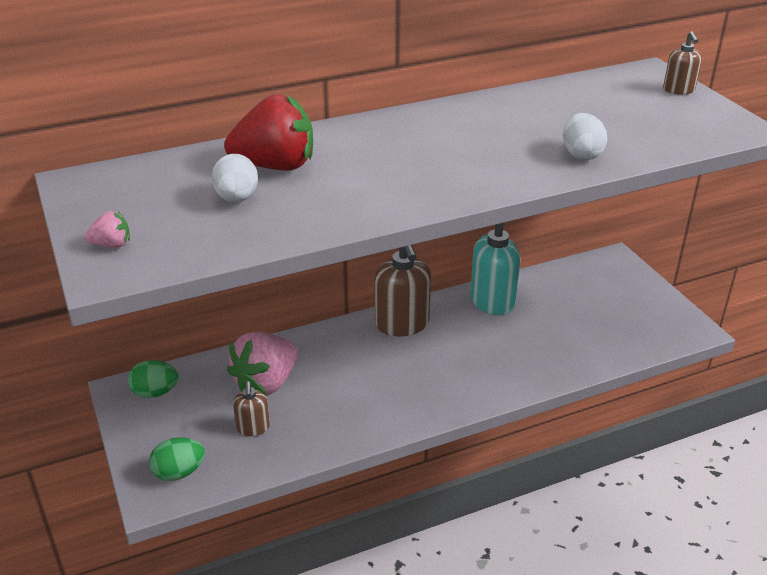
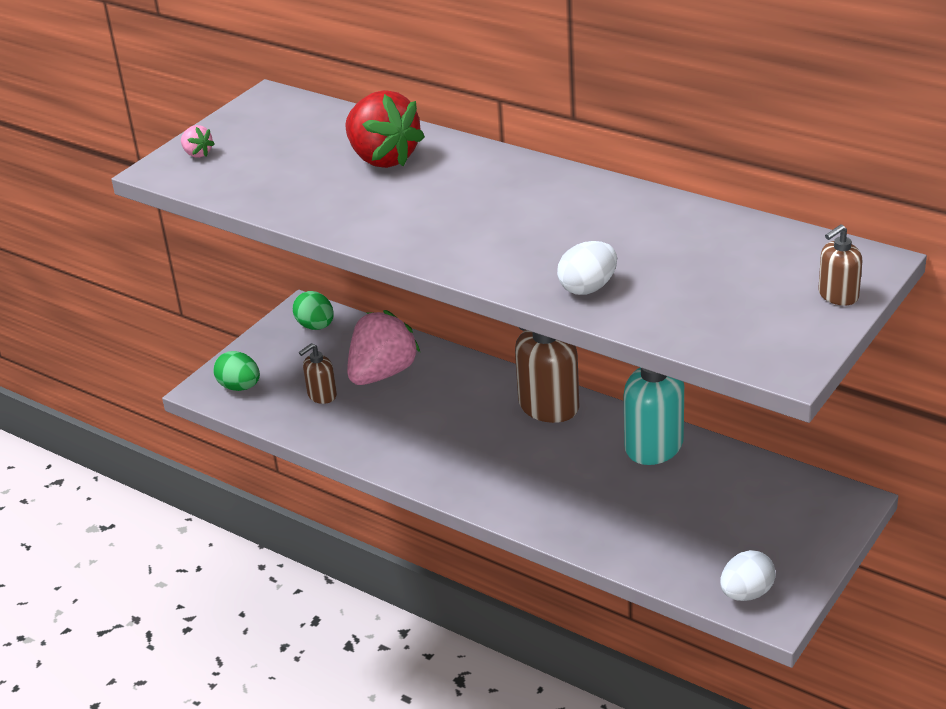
camera: 60 degrees right, 0 degrees up
white egg [212,154,258,202] -> white egg moved to [720,550,776,601]
pink strawberry [227,332,298,396] -> pink strawberry turned 120 degrees clockwise [347,310,420,385]

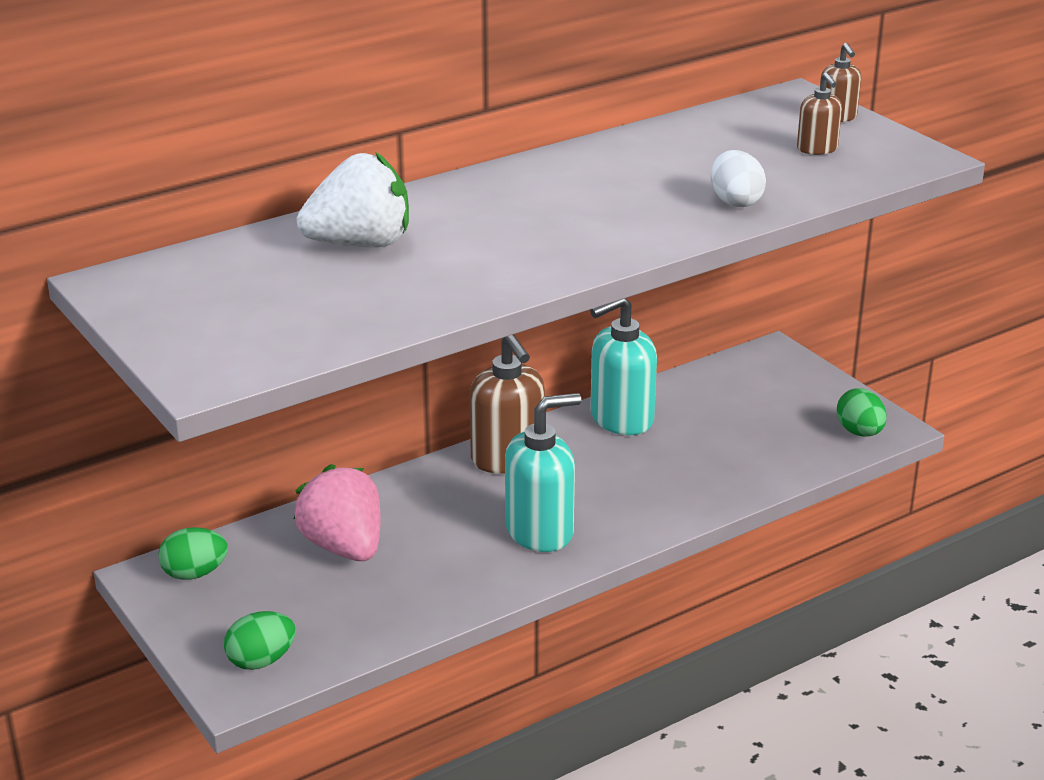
camera: 70 degrees left, 5 degrees down
pink strawberry [181,125,215,158] -> none
brown soap dispenser [299,343,337,404] -> brown soap dispenser moved to [797,73,842,155]
red strawberry [345,90,425,168] -> white strawberry [296,152,409,248]
white egg [720,550,776,601] -> green egg [837,388,887,437]
none -> turquoise soap dispenser [505,393,581,552]

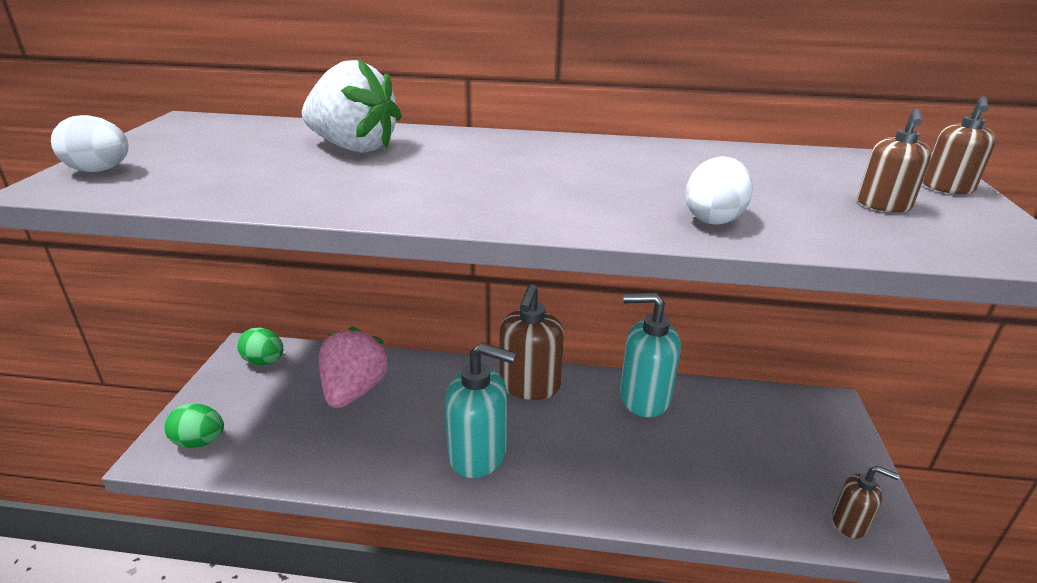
camera: 40 degrees right, 0 degrees up
green egg [837,388,887,437] -> brown soap dispenser [833,466,900,538]
none -> white egg [51,115,129,172]

